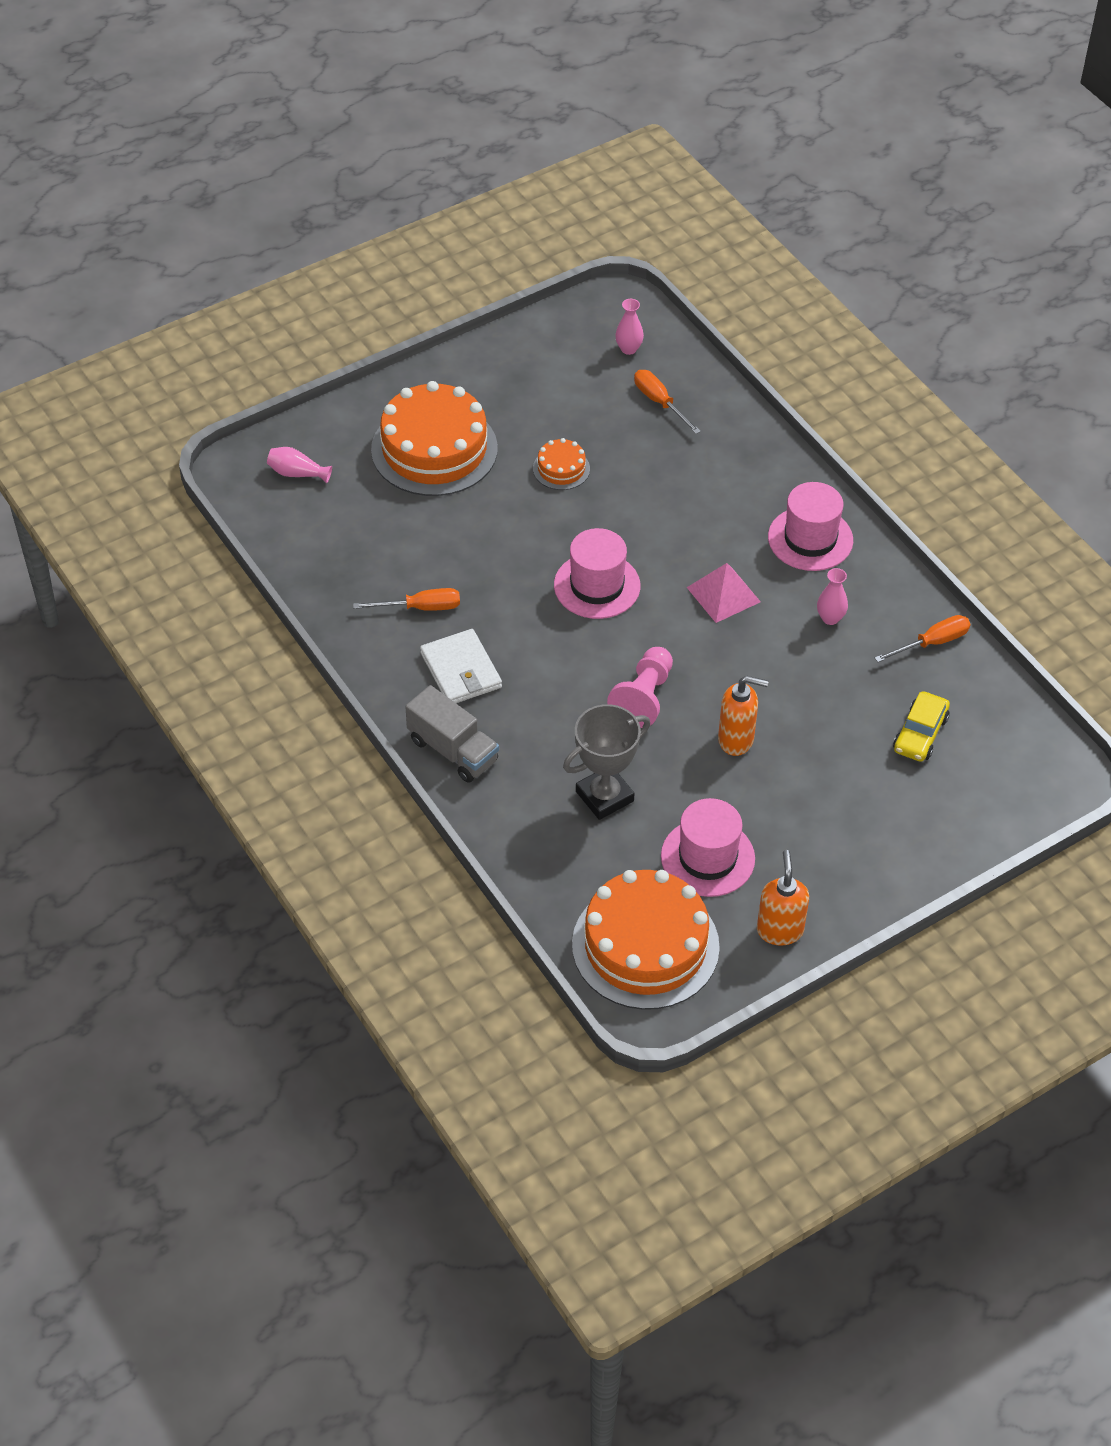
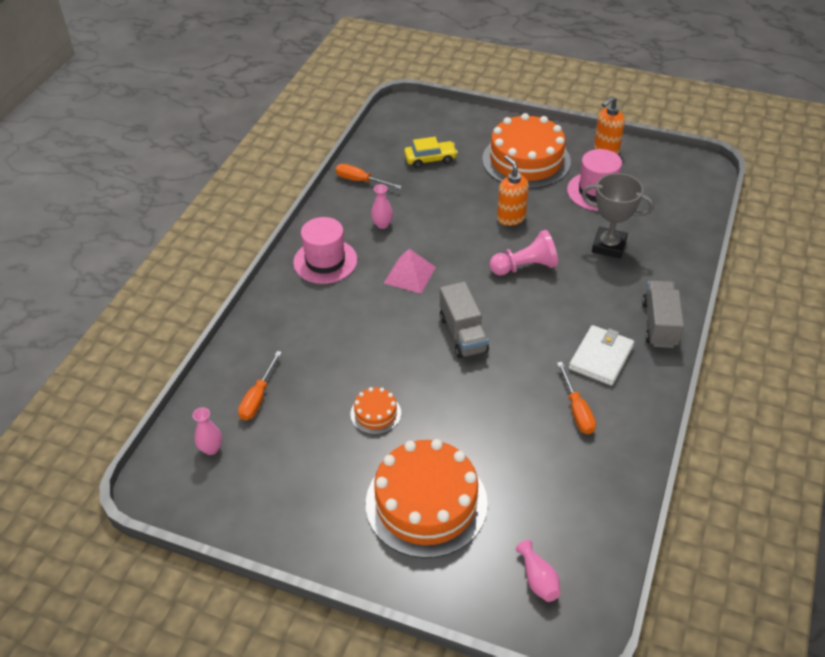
camera: 125 degrees left, 5 degrees down
orange screwdriver [353,588,460,611] -> orange screwdriver turned 150 degrees counterclockwise [557,362,596,434]
pink hat [554,528,640,619] -> grey truck [440,281,489,358]
orange cake [572,870,720,1010] -> orange cake moved to [482,113,571,189]

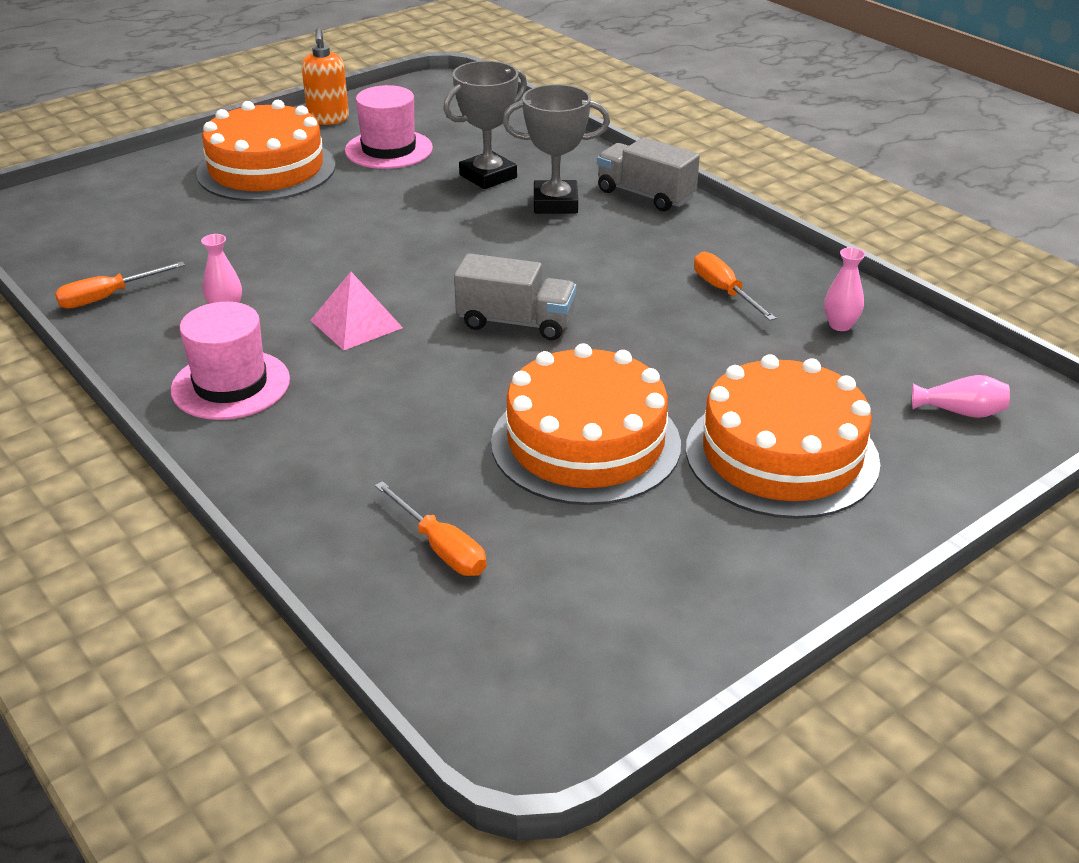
camera: 60 degrees left, 10 degrees down
pink vase [192,407,222,455] -> pink vase moved to [824,247,865,331]
orange cake [351,387,401,435] -> orange cake [491,343,681,505], size x2.22
yellow car [404,137,458,168] -> none
pink pawn [489,230,558,275] -> none
orange soap dispenser [497,155,529,226] -> none
orange screwdriver [557,362,596,434] -> orange screwdriver turned 135 degrees counterclockwise [694,252,776,321]
white wallet [569,325,634,386] -> none
none -> grey trophy [503,84,610,213]

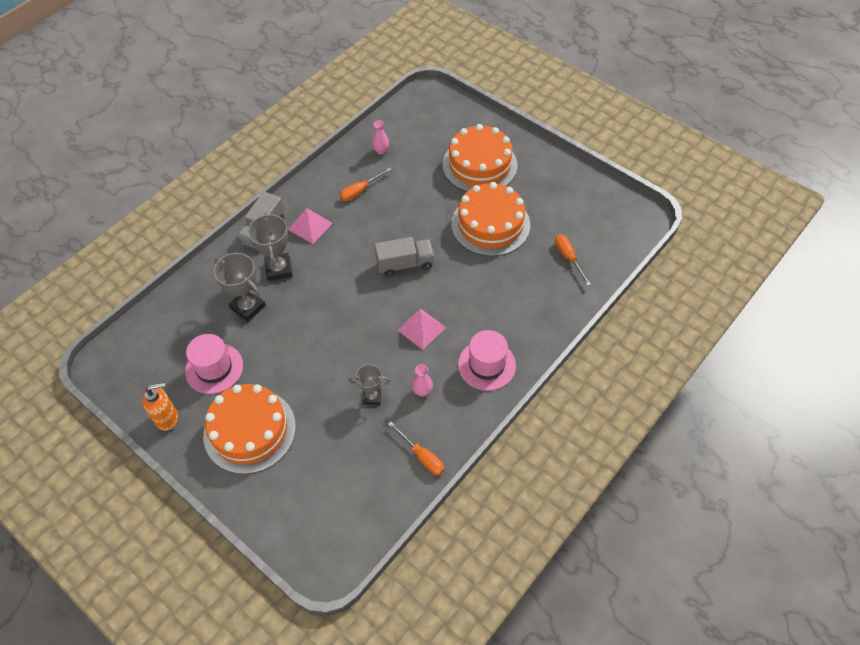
camera: 100 degrees left, 20 degrees up
orange screwdriver [375,481,486,576] -> orange screwdriver turned 60 degrees counterclockwise [555,234,591,286]
grey truck [454,253,576,340] -> grey truck turned 75 degrees clockwise [374,237,434,277]
pink vase [912,375,1010,418] -> none
none -> pink pyramid [288,208,333,244]
none -> grey trophy [348,364,390,405]

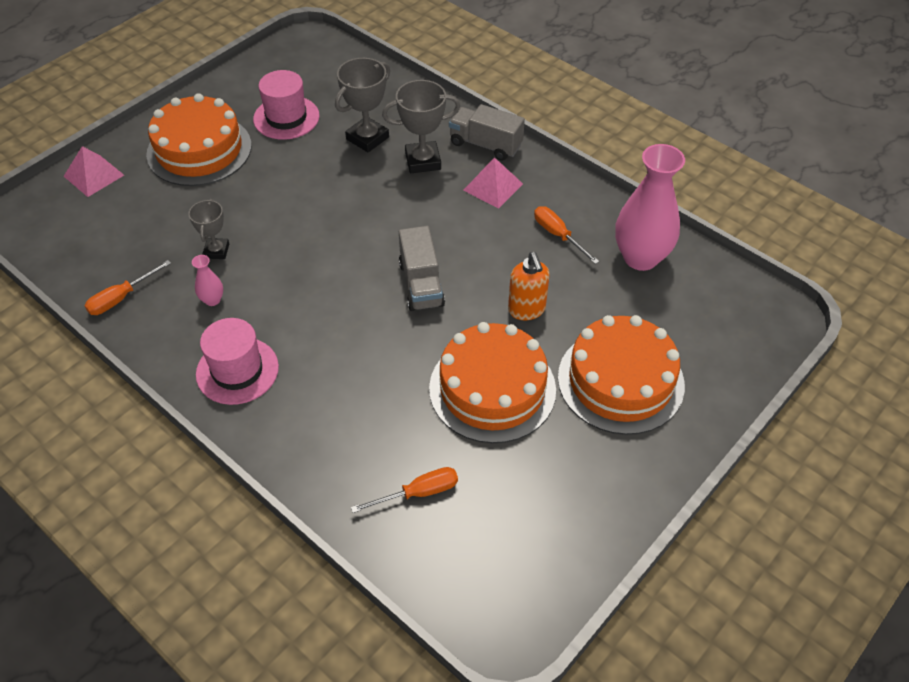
camera: 90 degrees right, 5 degrees down
orange soap dispenser [142,382,178,431] -> orange soap dispenser moved to [508,252,550,320]
pink vase [372,120,389,154] -> pink vase [615,144,685,271], size x2.35
pink pyramid [397,308,446,350] -> pink pyramid moved to [63,146,124,197]

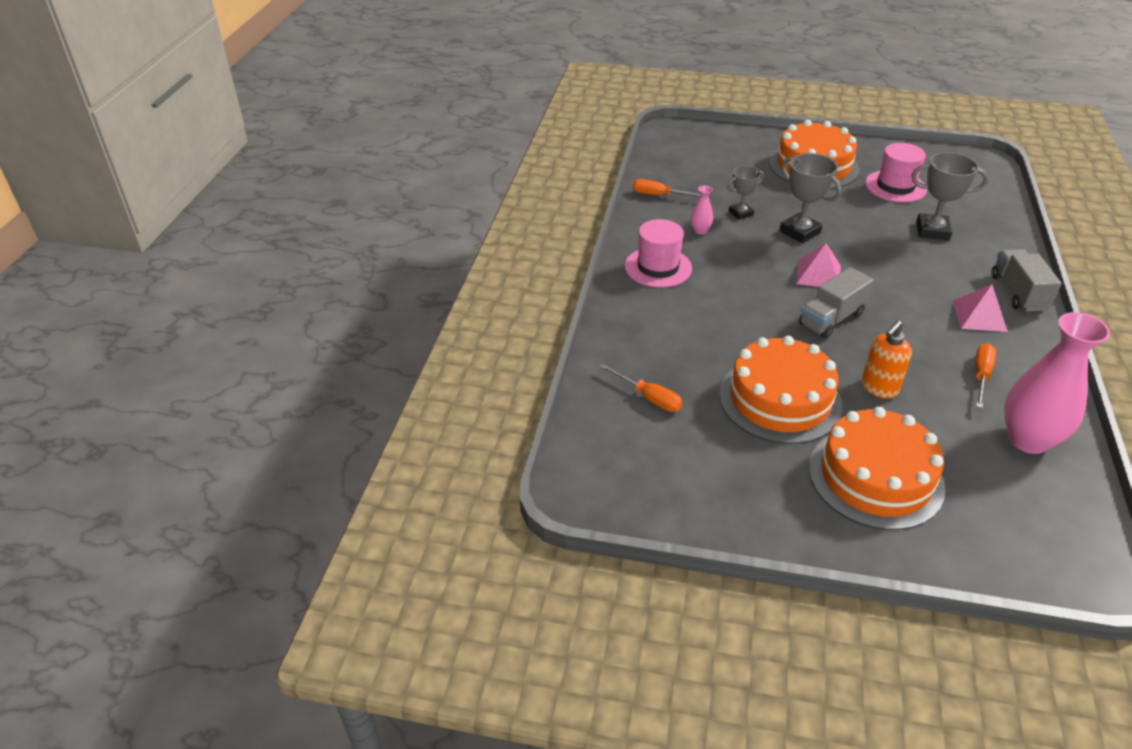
camera: 60 degrees right, 10 degrees down
pink pyramid [63,146,124,197] -> pink pyramid moved to [797,243,841,287]
grey trophy [382,80,460,173] -> grey trophy moved to [779,153,841,243]

